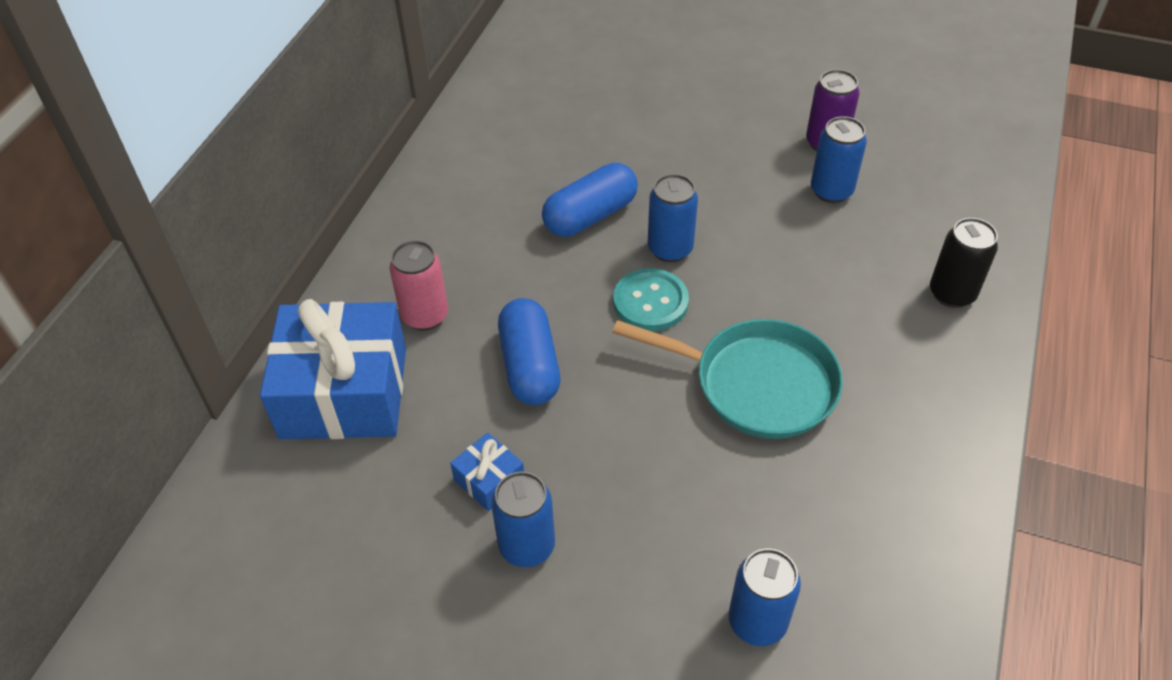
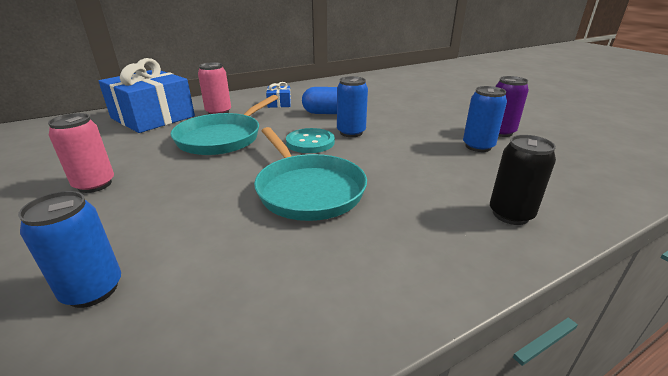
camera: 40 degrees right, 20 degrees down
blue gift [450,433,524,511] -> blue gift moved to [266,82,291,108]
blue can [491,472,555,567] -> pink can [48,113,114,193]
blue capsule [498,298,560,405] -> turquoise pan [170,95,278,155]

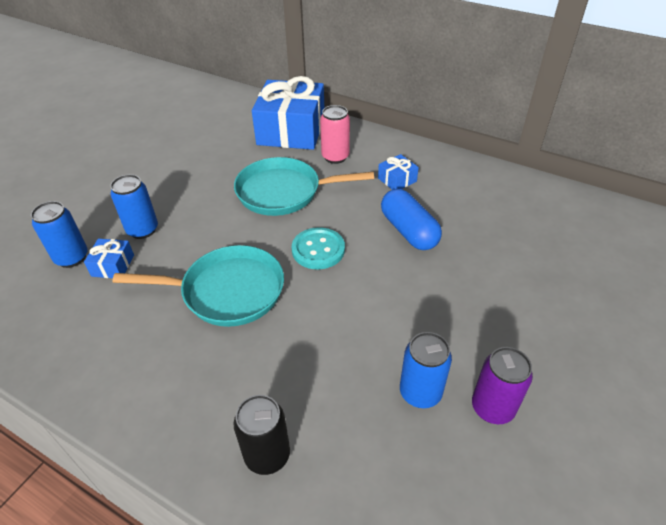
camera: 60 degrees right, 15 degrees up
pink can [48,113,114,193] -> none
turquoise pan [254,127,367,221] -> turquoise pan turned 120 degrees counterclockwise [113,245,284,327]
blue can [337,76,368,137] -> blue can moved to [110,174,158,239]
none -> blue gift [84,239,134,278]

